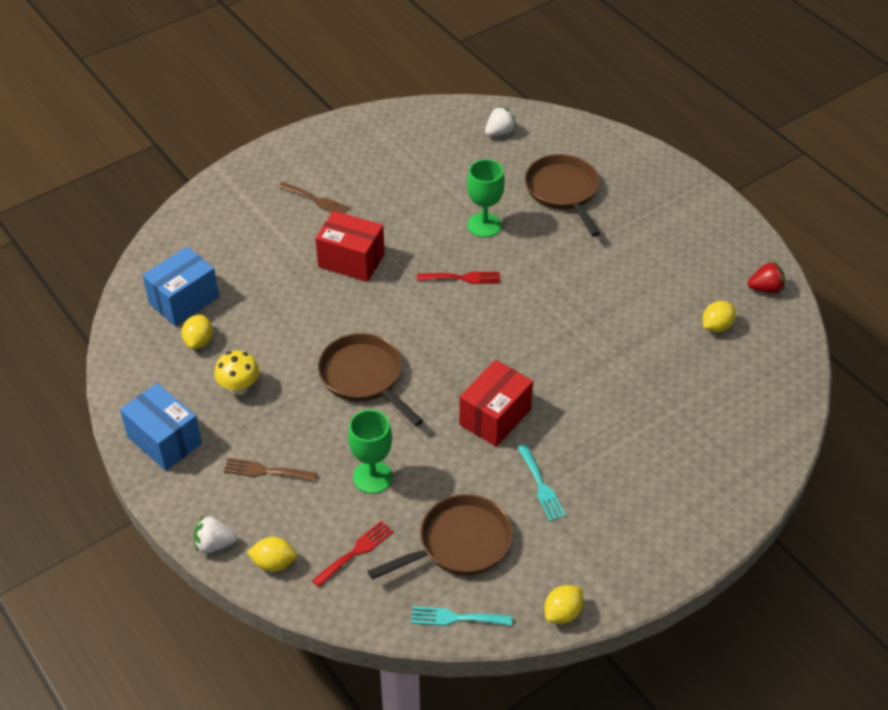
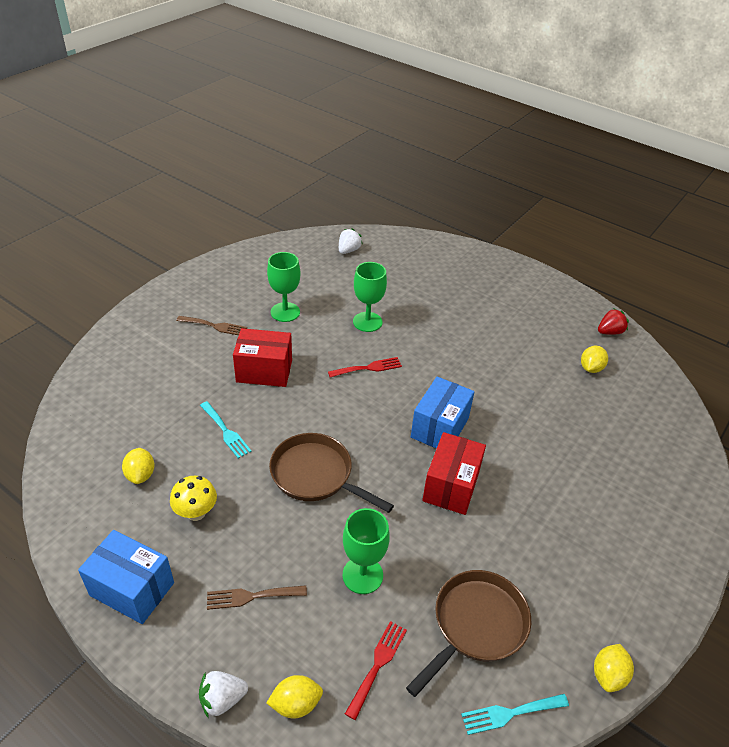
camera: 20 degrees left, 5 degrees down
blue box [142,247,219,326] -> blue box moved to [411,377,475,449]
turquoise fork [517,444,566,521] -> turquoise fork moved to [200,401,252,459]
brown pan [525,154,600,237] -> none
none -> green goblet [267,252,301,322]

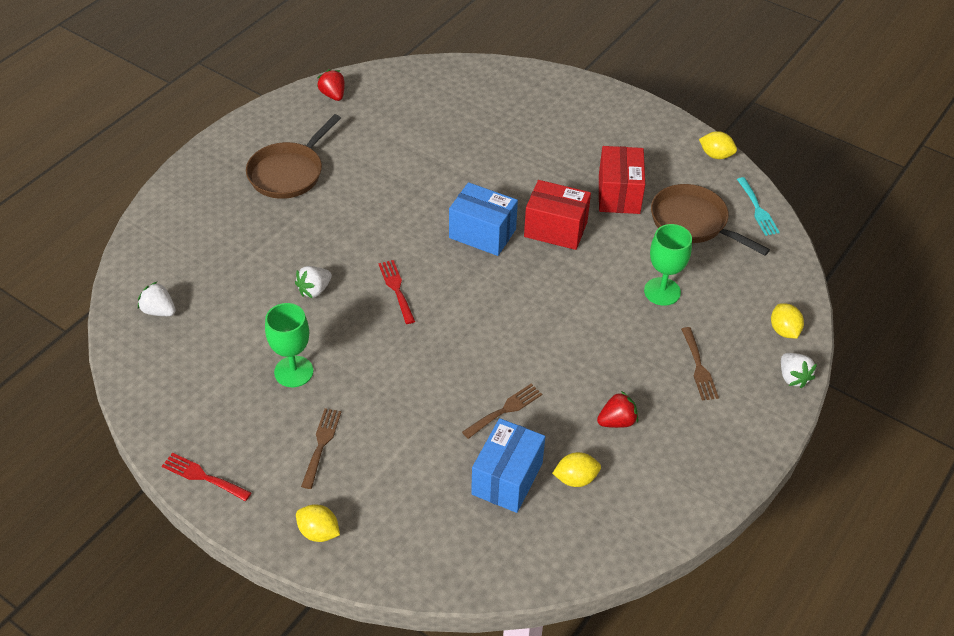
camera: 90 degrees left, 5 degrees up
blue box [78,530,174,624] -> blue box moved to [471,418,545,513]
yellow mushroom [170,476,217,521] -> red strawberry [597,391,638,428]
turquoise fork [200,401,252,459] -> brown fork [462,383,542,439]
red box [233,328,292,387] -> red box moved to [599,146,645,214]
brown pan [269,433,394,513] -> brown pan moved to [246,114,341,199]
red fork [345,621,407,720] -> red fork moved to [162,453,251,501]
green goblet [353,262,387,332] -> white strawberry [295,266,332,298]
yellow lemon [581,346,608,373] -> yellow lemon moved to [296,504,340,542]

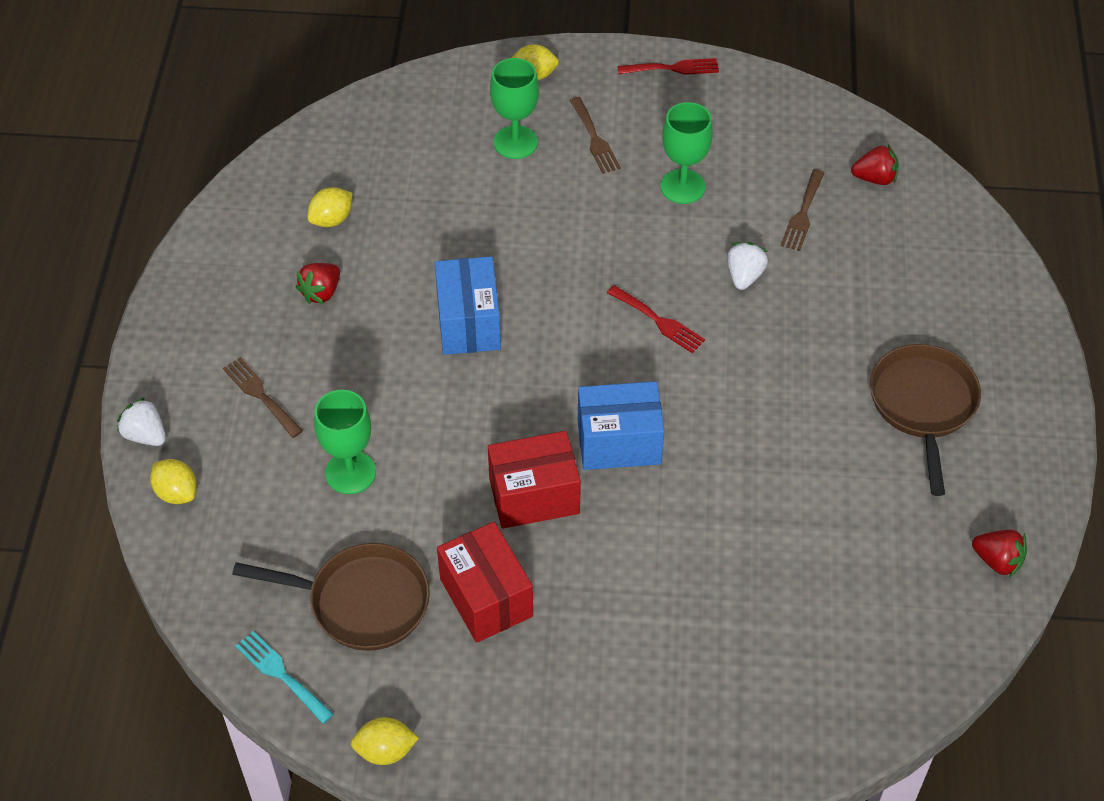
camera: 150 degrees right, 5 degrees up
white strawberry [138,281,176,316] -> red strawberry [851,145,899,185]
brown fork [462,383,542,439] -> brown fork moved to [781,169,824,251]
blue box [471,418,545,513] -> blue box moved to [435,256,501,355]
none -> green goblet [490,58,539,159]

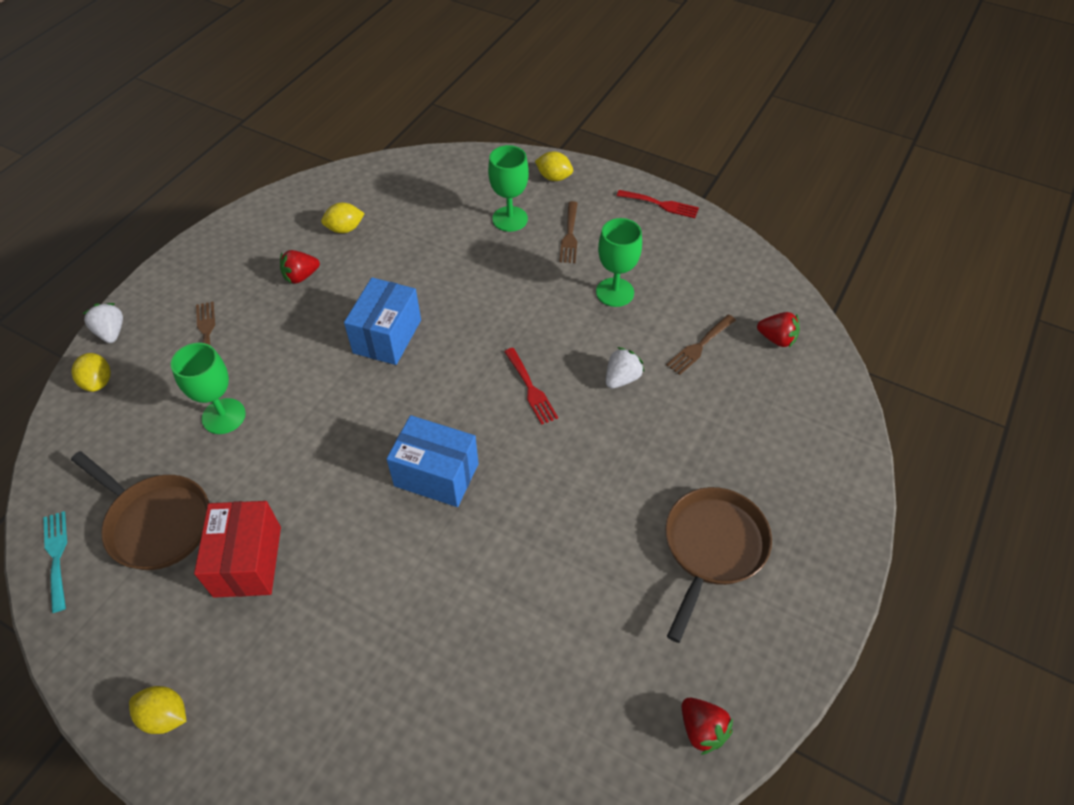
camera: 25 degrees right, 0 degrees up
yellow lemon [351,717,419,765] -> yellow lemon moved to [129,686,186,734]
red box [488,431,581,529] -> none

